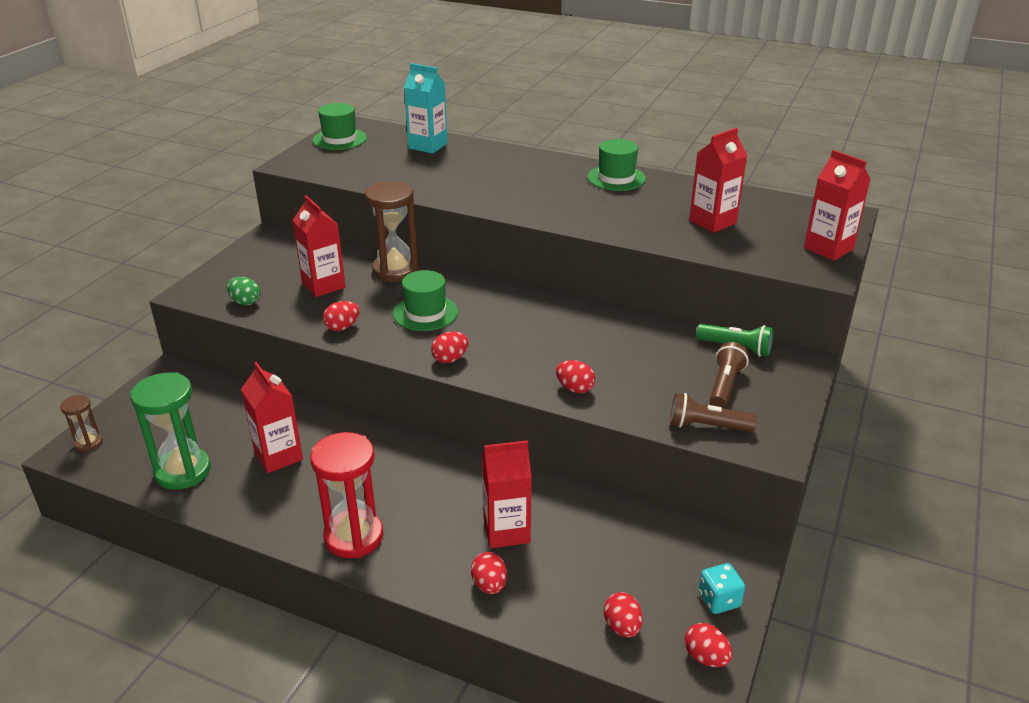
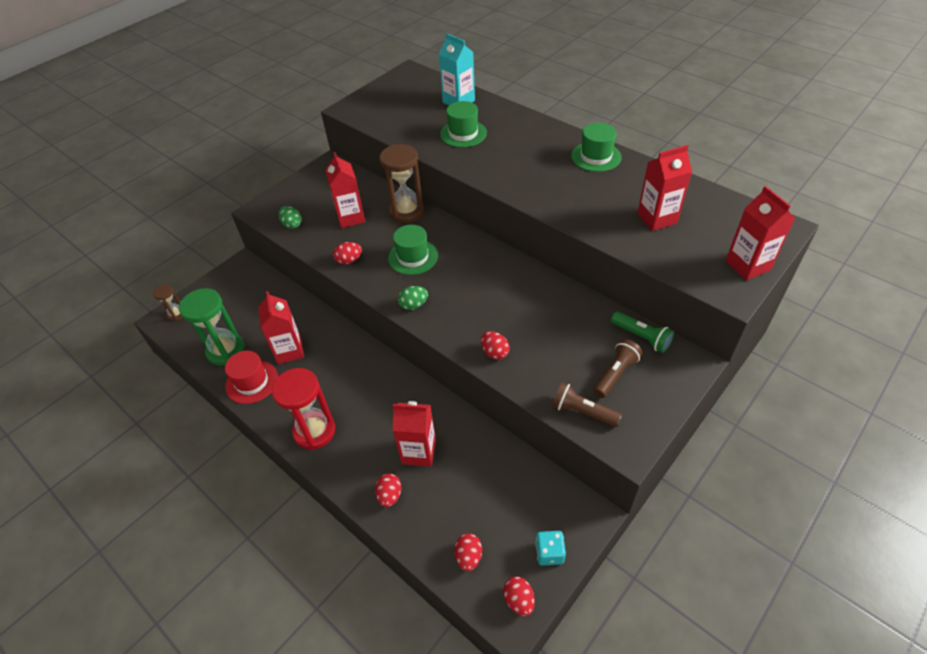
camera: 20 degrees right, 15 degrees up
green hat [312,103,367,150] -> green hat moved to [440,101,487,147]
red egg [431,331,468,363] -> green egg [398,286,428,310]
none -> red hat [225,351,278,404]

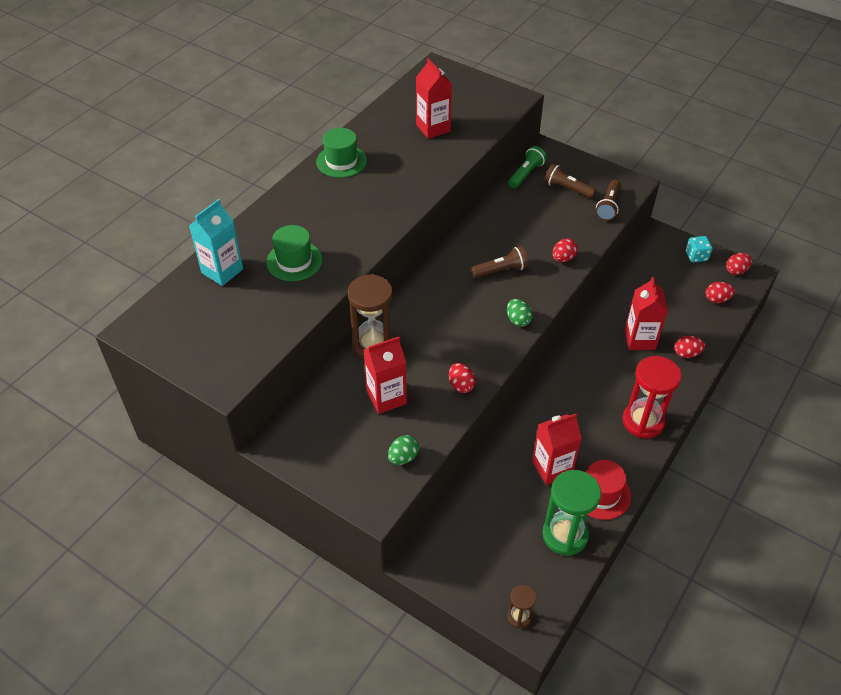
camera: 100 degrees left, 0 degrees up
green hat [388,225,438,275] -> none
red carton [725,186,795,281] -> none
none -> brown flashlight [471,246,528,278]

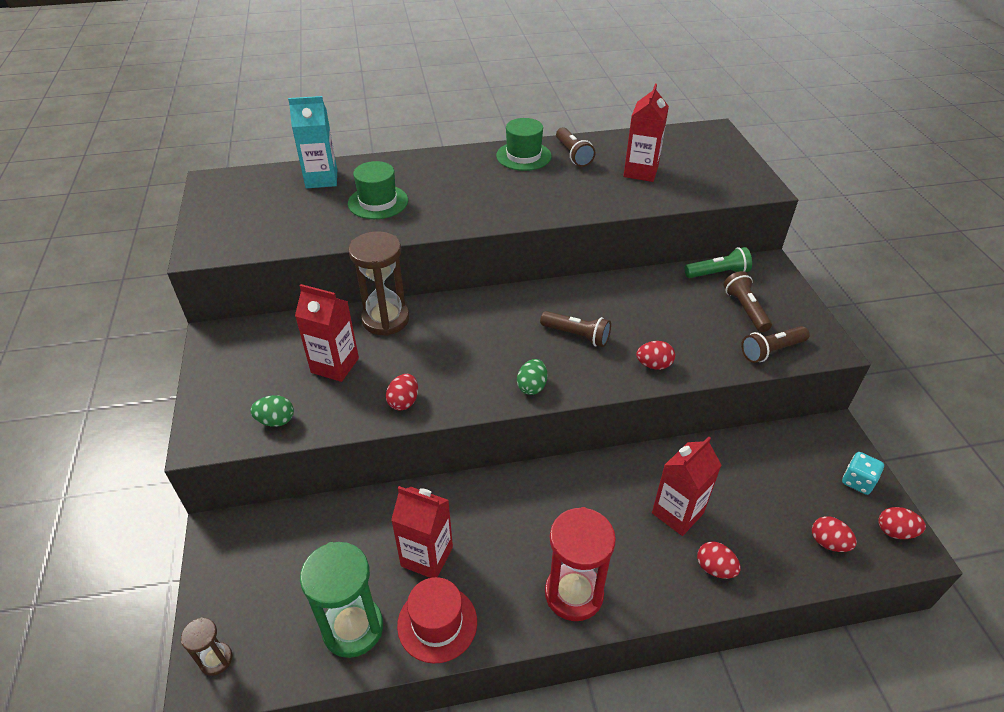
camera: 45 degrees right, 5 degrees down
none -> brown flashlight [556,127,595,167]

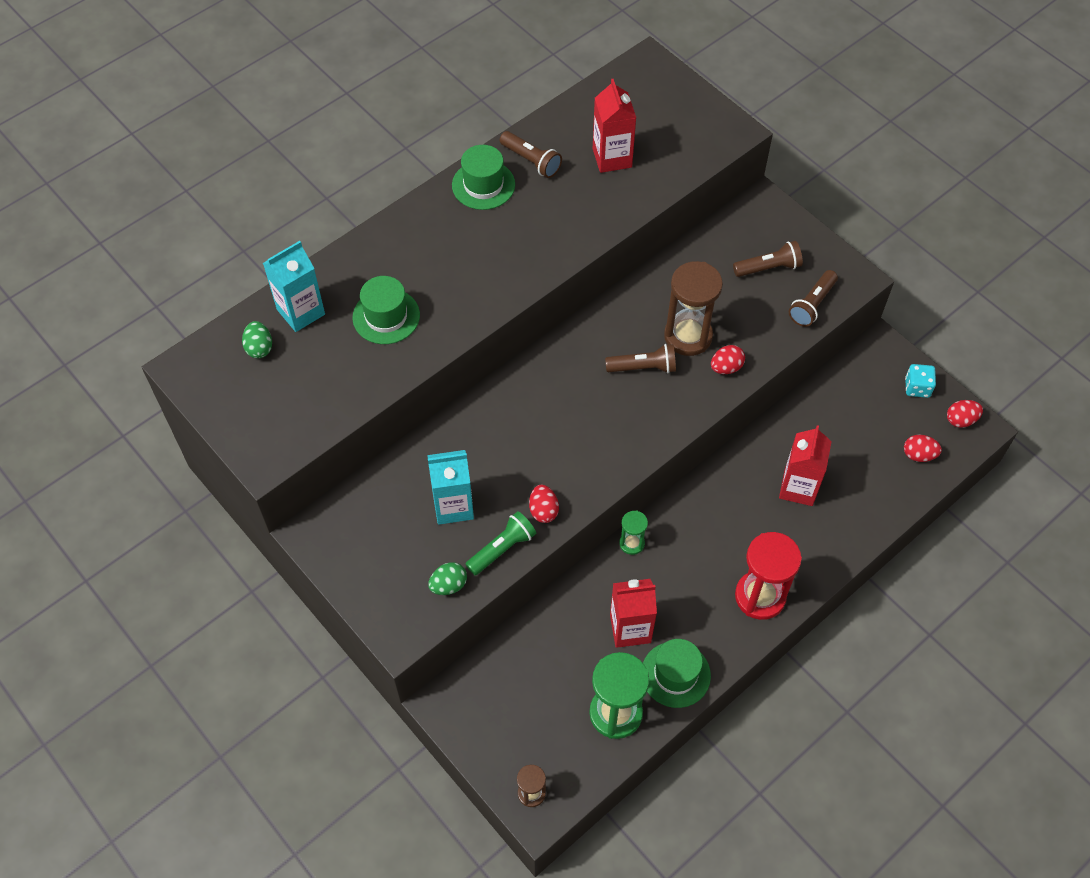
camera: 30 degrees left, 15 degrees up
red carton [295,284,359,382] -> turquoise carton [427,450,474,525]
brown hourglass [348,231,409,336] -> brown hourglass moved to [664,261,723,356]
red hat [397,577,477,664] -> green hat [643,639,711,708]
green egg [517,359,547,395] -> green egg moved to [242,321,272,358]
green flashlight [685,247,752,278] -> green flashlight moved to [466,511,536,575]
red egg [697,541,741,579] -> none
brown flashlight [724,271,772,332] -> brown flashlight turned 120 degrees clockwise [733,241,803,277]
none -> green hourglass [619,510,648,555]

